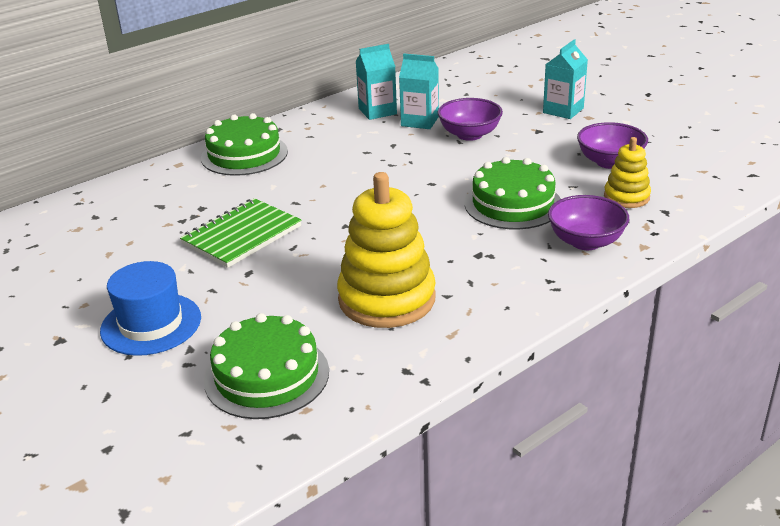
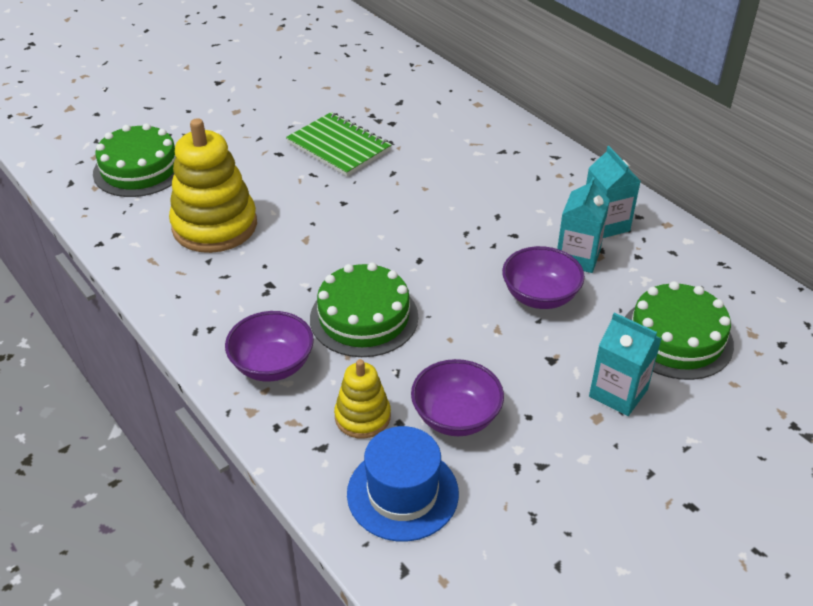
camera: 90 degrees right, 10 degrees up
blue hat [100,261,201,356] -> blue hat moved to [347,426,459,541]
green cake [201,113,288,176] -> green cake moved to [625,281,734,380]

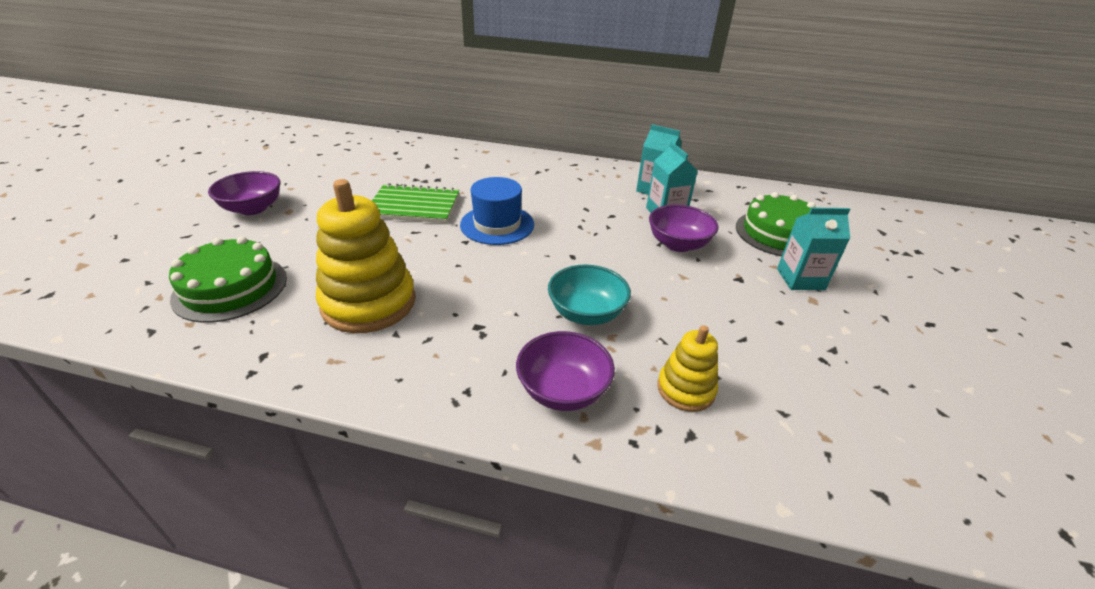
camera: 40 degrees left, 5 degrees down
green cake [310,262,418,357] -> turquoise bowl [548,265,631,325]
blue hat [347,426,459,541] -> blue hat moved to [460,177,534,245]
purple bowl [411,359,504,436] -> purple bowl moved to [208,171,280,215]

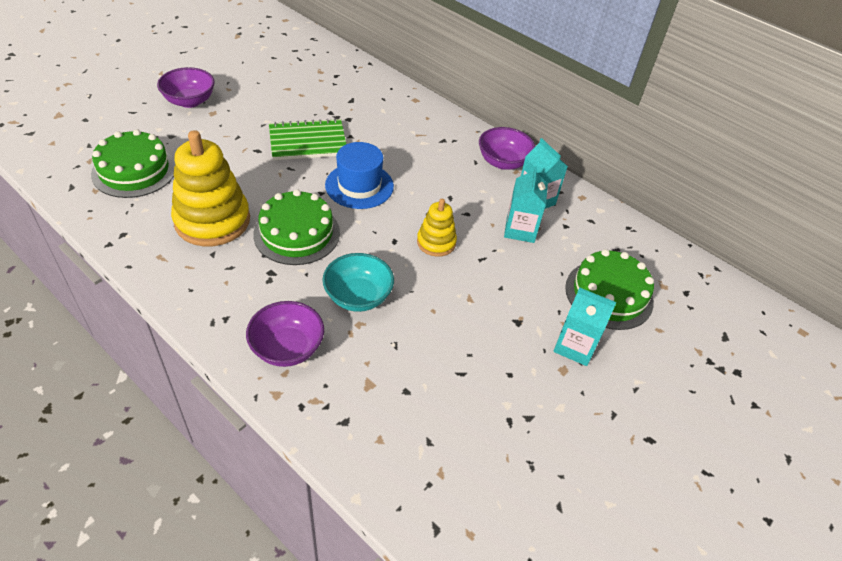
camera: 25 degrees right, 10 degrees up
green notebook [372,183,460,223] -> green notebook turned 45 degrees counterclockwise [269,118,346,160]
purple bowl [649,205,719,252] -> purple bowl moved to [479,127,535,170]
yellow stacking toy [657,325,718,412] -> yellow stacking toy moved to [417,199,457,257]
none -> green cake [253,189,340,265]

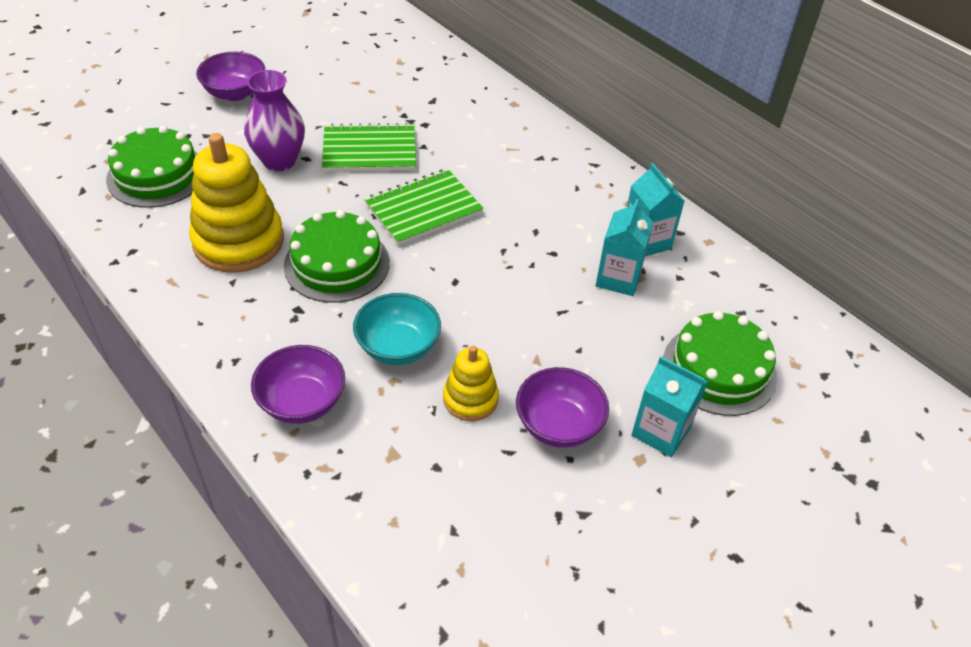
camera: 10 degrees right, 0 degrees up
blue hat [325,142,394,209] -> green notebook [364,169,484,246]
yellow stacking toy [417,199,457,257] -> yellow stacking toy moved to [443,346,499,421]
purple bowl [479,127,535,170] -> purple bowl moved to [516,367,609,448]
none -> purple vase [244,70,305,171]

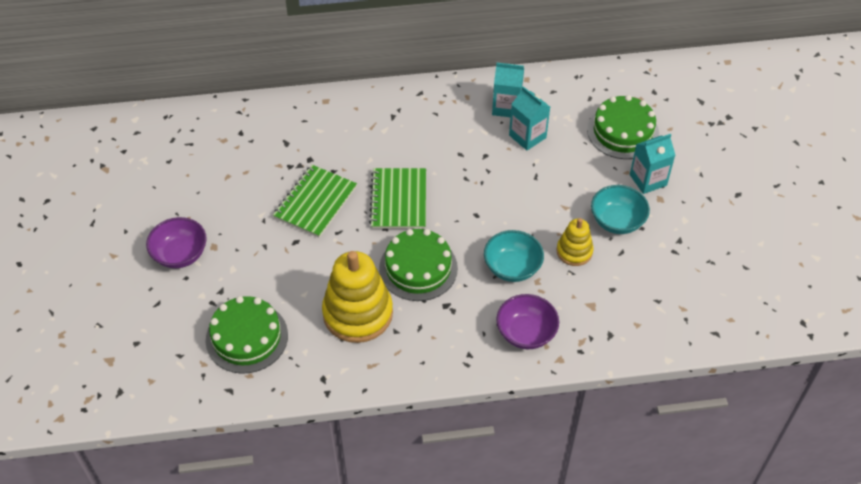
camera: 55 degrees left, 5 degrees up
purple vase [244,70,305,171] -> none
purple bowl [516,367,609,448] -> turquoise bowl [591,185,650,234]

